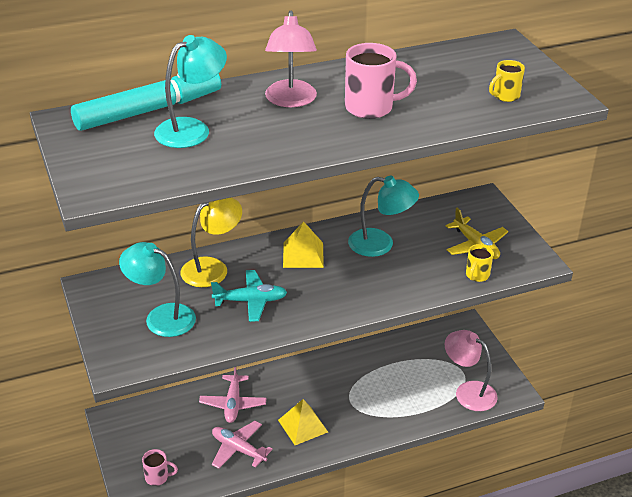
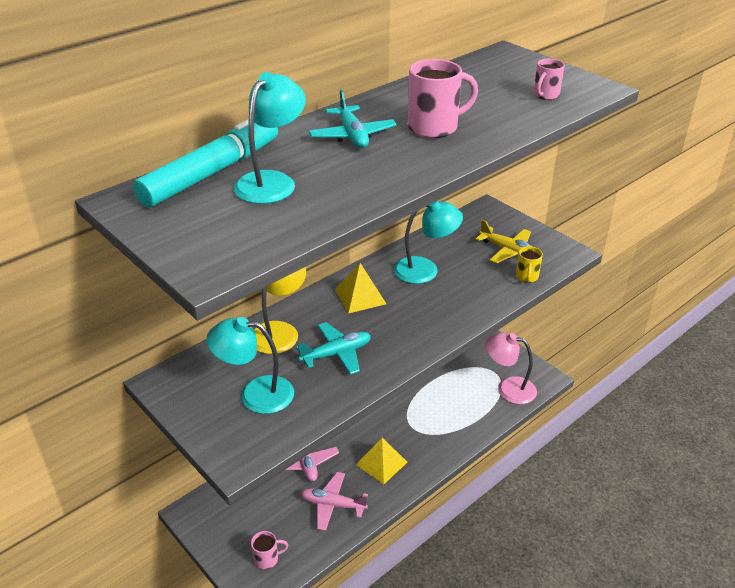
camera: 20 degrees left, 0 degrees up
pink lamp [265,11,317,107] -> turquoise plane [309,89,397,148]
yellow mug [489,60,525,102] -> pink mug [533,59,565,100]

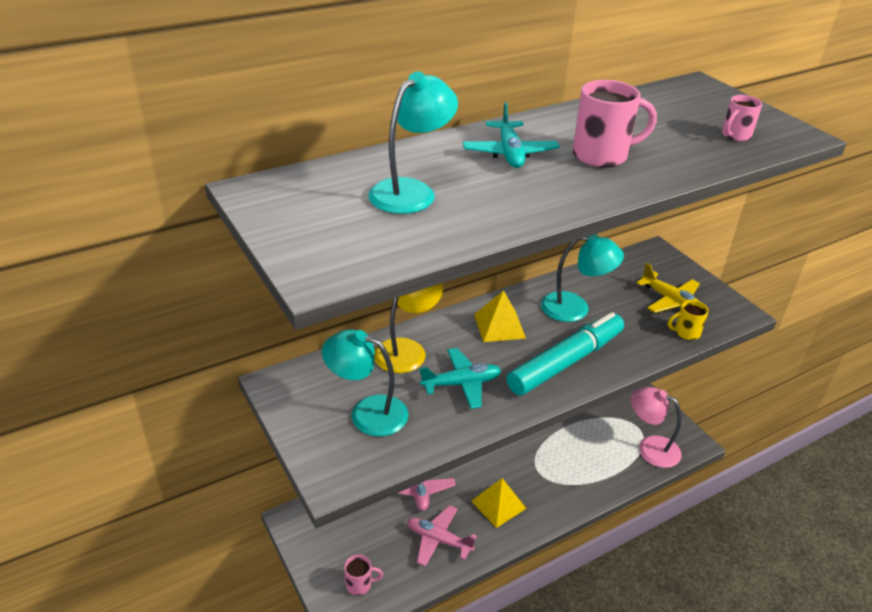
camera: 10 degrees right, 0 degrees up
turquoise marker [133,119,278,207] -> turquoise marker moved to [506,312,624,396]
yellow mug [516,246,543,283] -> yellow mug turned 60 degrees clockwise [668,300,709,340]

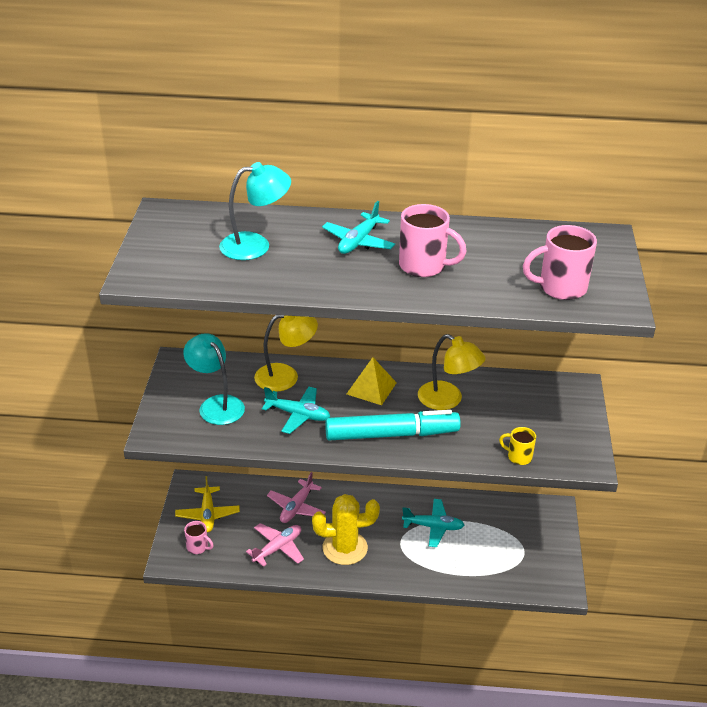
camera: 35 degrees right, 0 degrees up
pink plane [407,505,477,567] -> pink plane turned 75 degrees clockwise [246,523,304,567]
yellow pyramid [471,478,527,528] -> yellow cactus [312,494,380,565]
turquoise lamp [541,234,624,322] -> yellow lamp [418,334,485,410]
pink lamp [631,387,682,468] -> none
yellow plane [636,263,700,313] -> yellow plane moved to [175,476,240,532]
pink mug [722,95,762,141] -> pink mug [523,225,597,300], size x1.76
none -> turquoise plane [402,499,464,547]

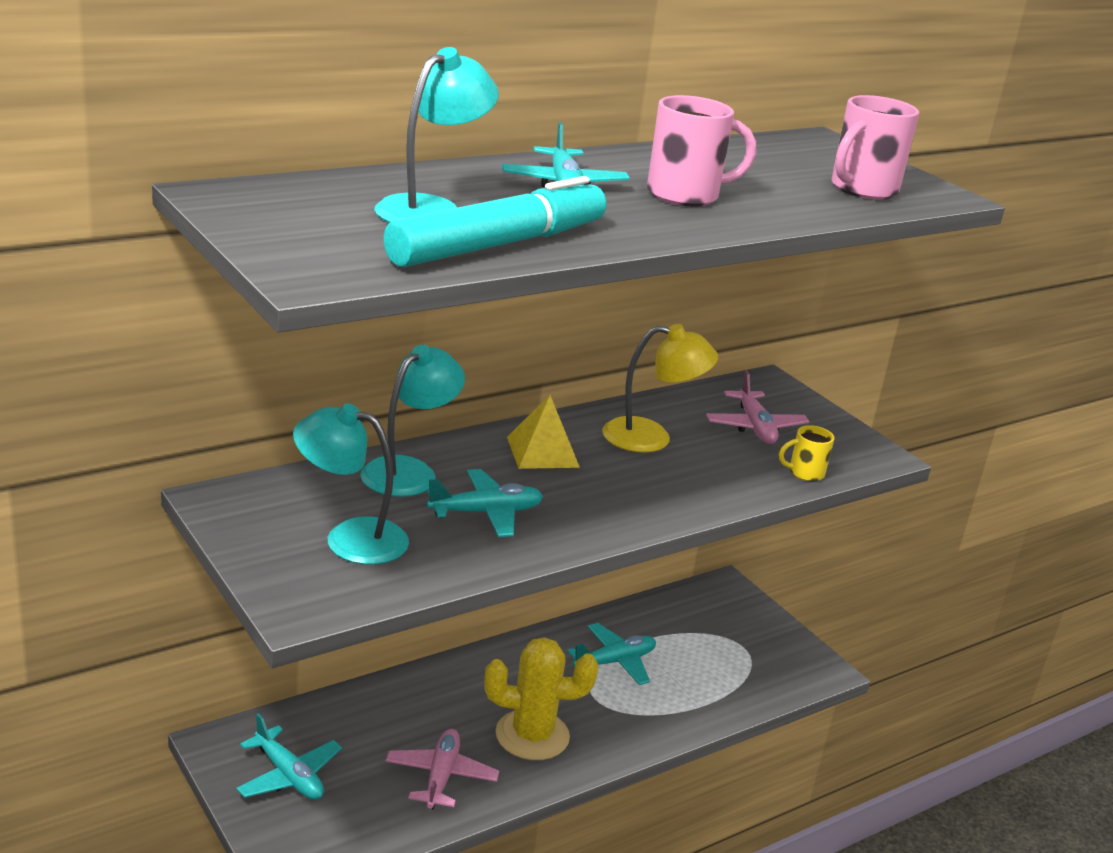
camera: 40 degrees left, 10 degrees down
yellow plane [175,476,240,532] -> turquoise plane [236,713,342,800]
pink mug [184,521,214,554] -> none
yellow lamp [254,315,318,392] -> turquoise lamp [360,345,465,497]
pink plane [267,472,326,523] -> pink plane moved to [706,371,809,444]
yellow cactus [312,494,380,565] -> yellow cactus turned 45 degrees clockwise [485,637,598,760]
turquoise marker [325,410,461,441] -> turquoise marker moved to [383,176,606,267]

